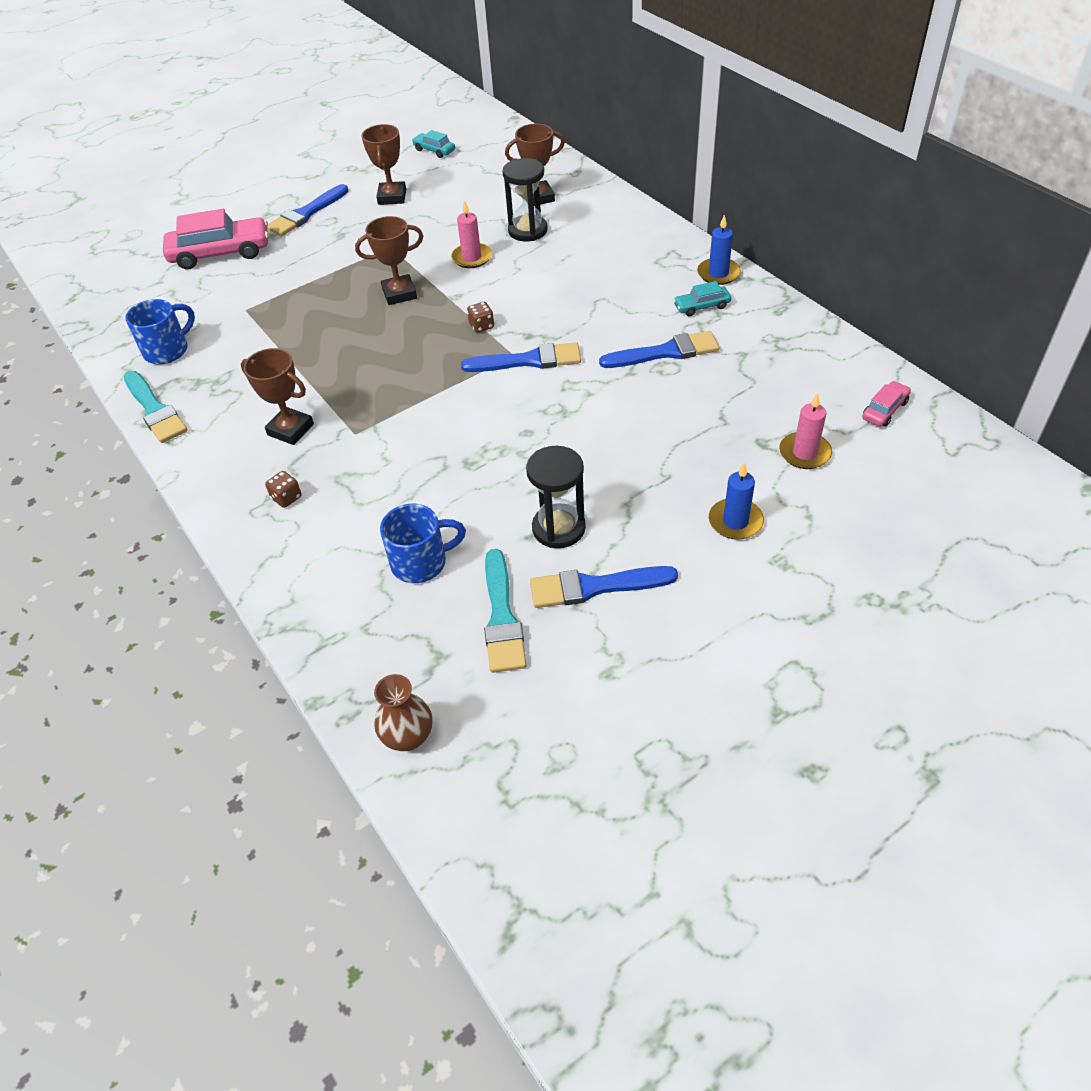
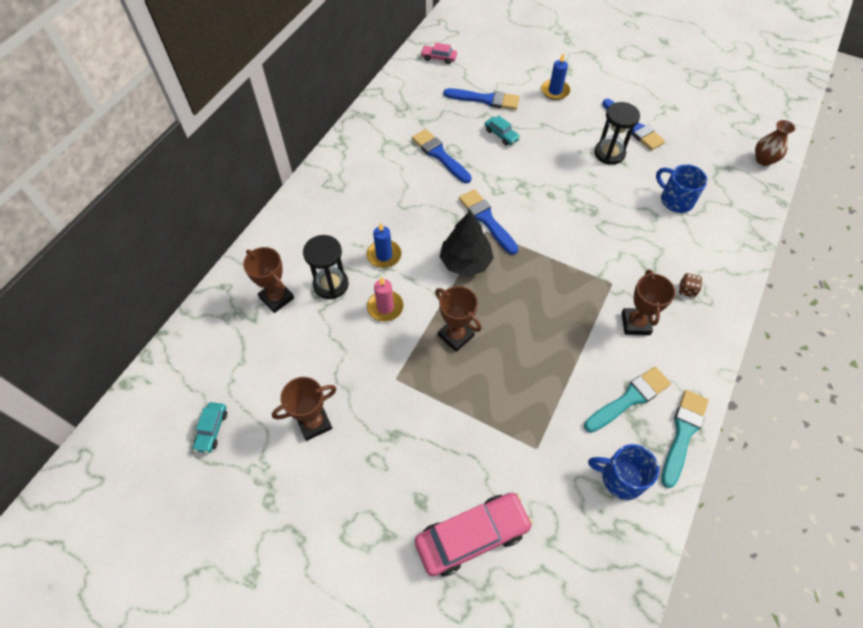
camera: 120 degrees left, 10 degrees up
pink car [163,209,269,269] -> pink car turned 105 degrees clockwise [415,493,533,576]
blue brush [267,184,349,236] -> blue brush moved to [443,88,520,110]
brown dice [467,302,494,333] -> black tree [439,211,494,277]
turquoise brush [484,549,526,673] -> turquoise brush moved to [584,367,671,433]
turquoise car [673,281,731,316] -> turquoise car moved to [485,115,520,145]
blue candle [697,215,741,285] -> blue candle moved to [367,222,401,268]
pink candle [779,393,832,469] -> none

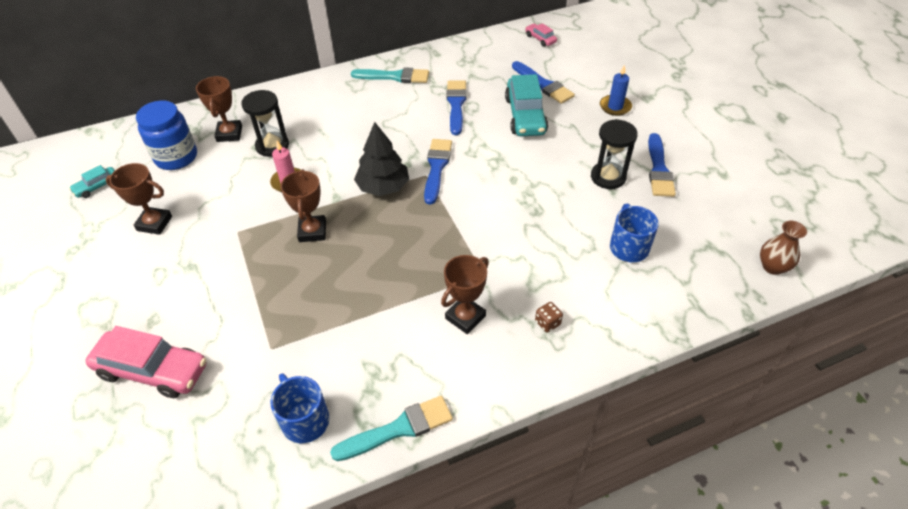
camera: 40 degrees right, 10 degrees down
blue candle [367,222,401,268] -> none
turquoise car [485,115,520,145] -> turquoise car [505,74,548,136], size x2.04
turquoise brush [584,367,671,433] -> turquoise brush moved to [351,67,429,83]
none -> blue jar [136,101,197,170]

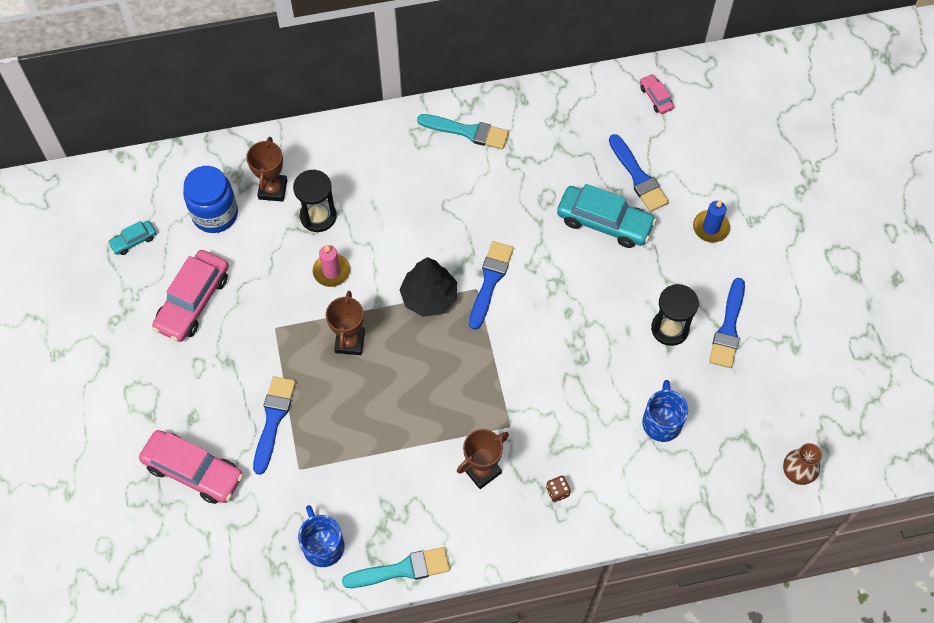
camera: 10 degrees right, 15 degrees up
brown trophy [105,163,172,235] -> pink car [152,250,229,342]
blue brush [447,80,467,135] -> blue brush moved to [253,376,296,475]
turquoise car [505,74,548,136] -> turquoise car turned 75 degrees counterclockwise [557,184,656,248]

